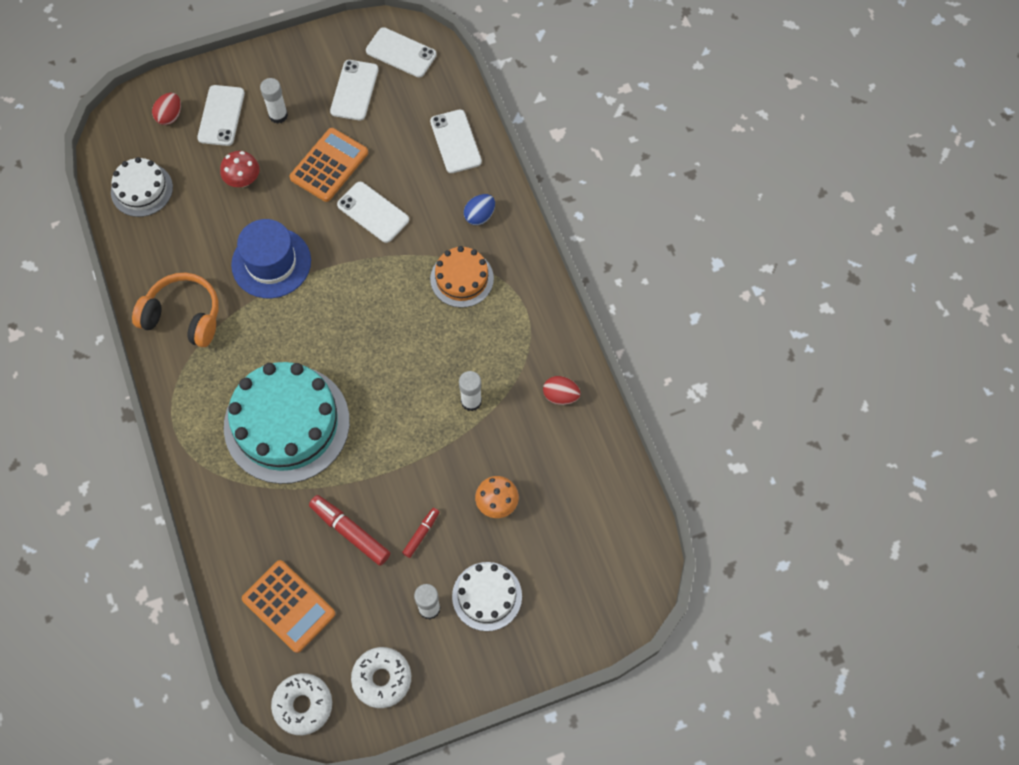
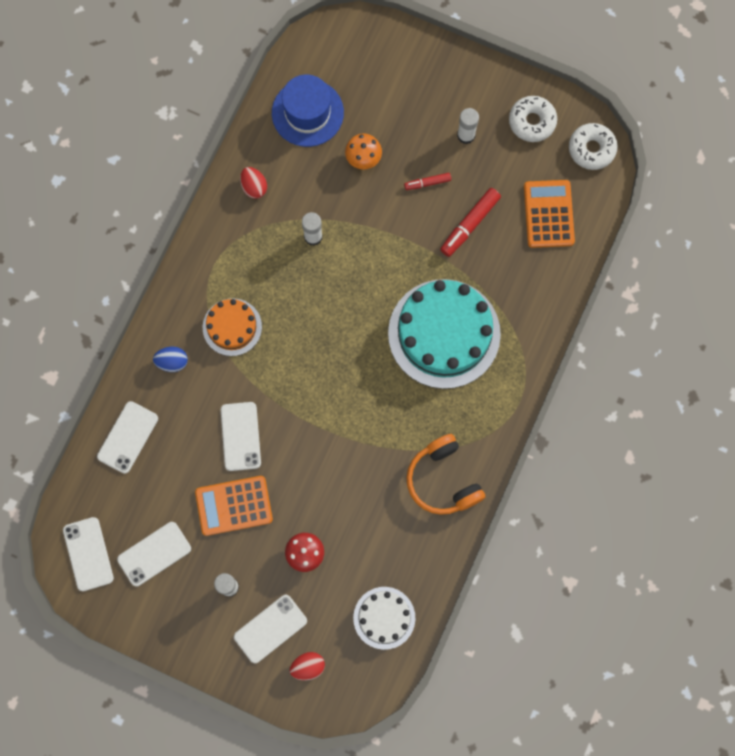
camera: 135 degrees left, 10 degrees up
blue hat [231,219,311,298] -> blue hat moved to [272,75,344,147]
red marker [309,495,390,566] -> red marker turned 45 degrees clockwise [440,188,501,257]
white cake [452,562,522,631] -> none

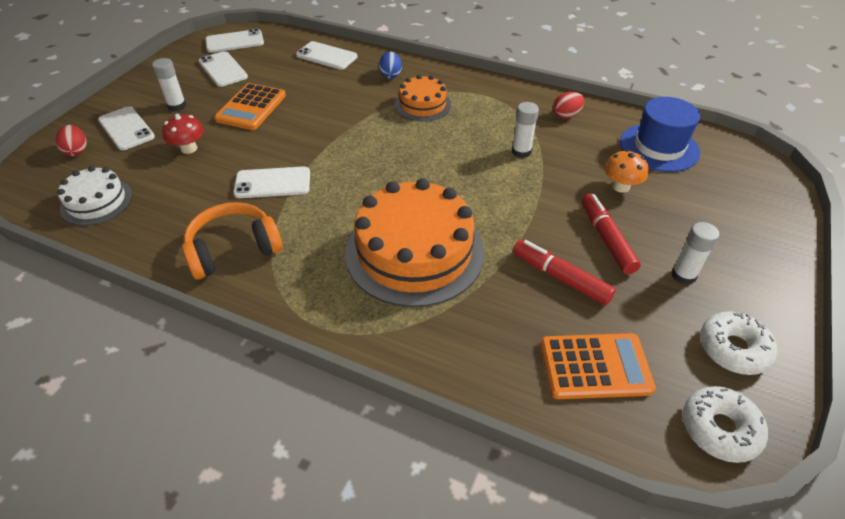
camera: 90 degrees right, 30 degrees down
orange calculator [195,476,273,536] -> orange calculator turned 150 degrees counterclockwise [214,83,286,130]
white phone [221,402,261,471] -> white phone moved to [233,166,310,198]
turquoise cake [388,279,501,389] -> orange cake [345,178,484,307]
red marker [404,173,451,190] -> red marker [581,193,641,274], size x1.74

